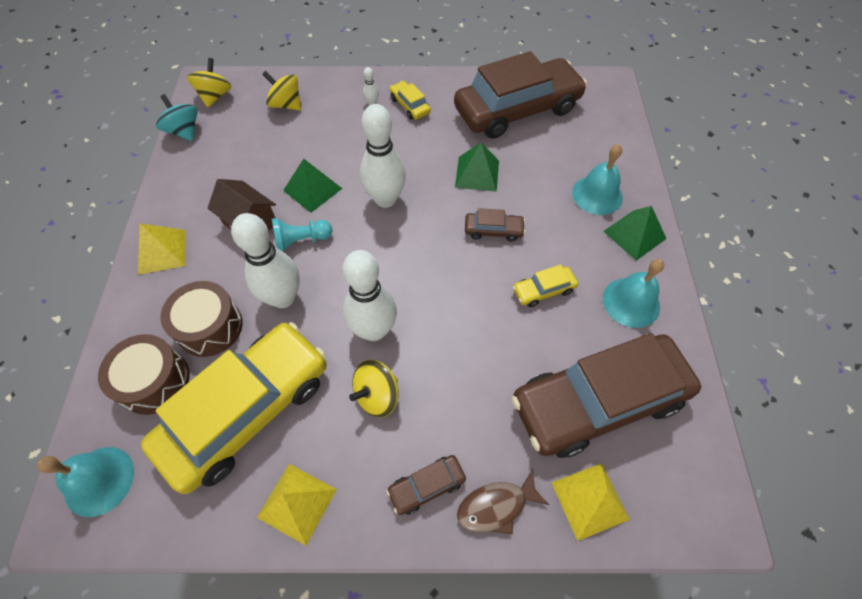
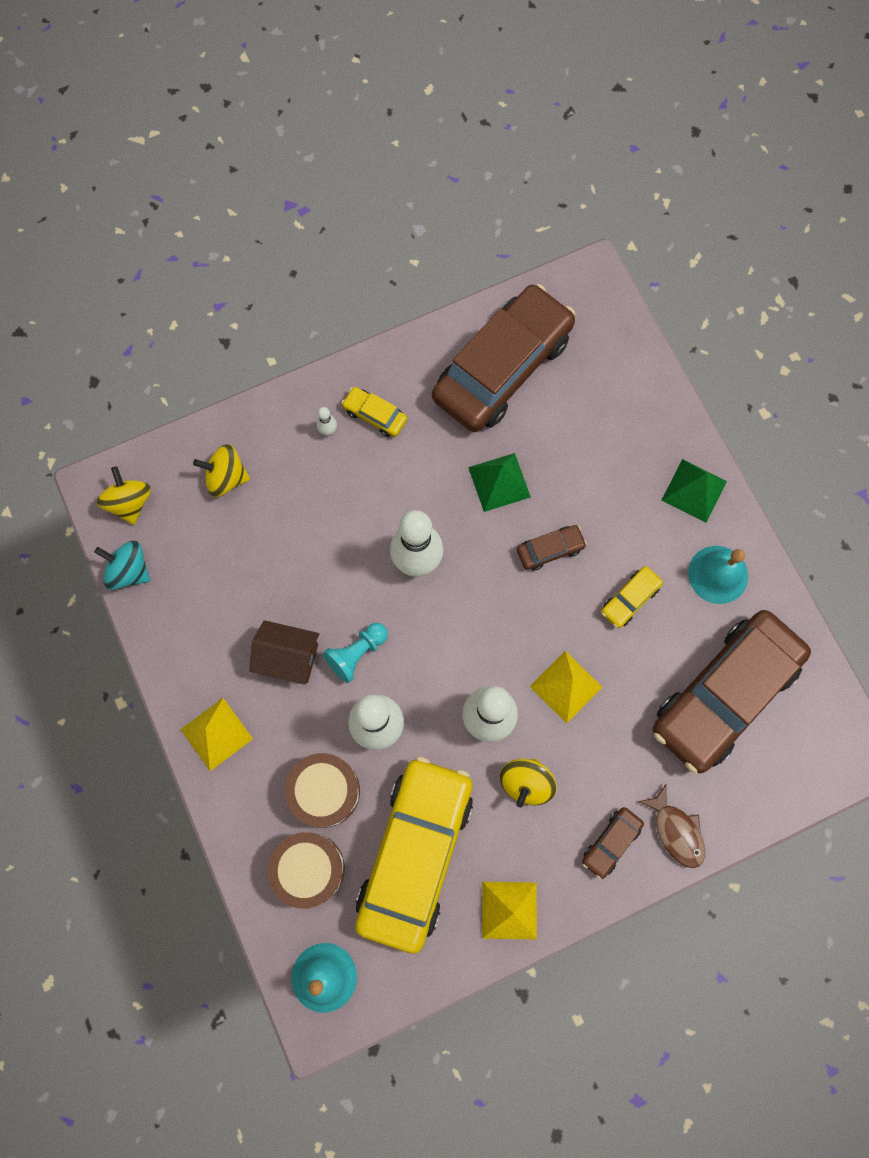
camera: 25 degrees left, 15 degrees up
green pyramid [283,159,343,213] -> none
brown fish [457,469,549,535] -> brown fish turned 75 degrees counterclockwise [638,784,705,868]
yellow pyramid [552,463,630,541] -> yellow pyramid moved to [529,651,602,723]
turquoise bell [572,144,623,215] -> none

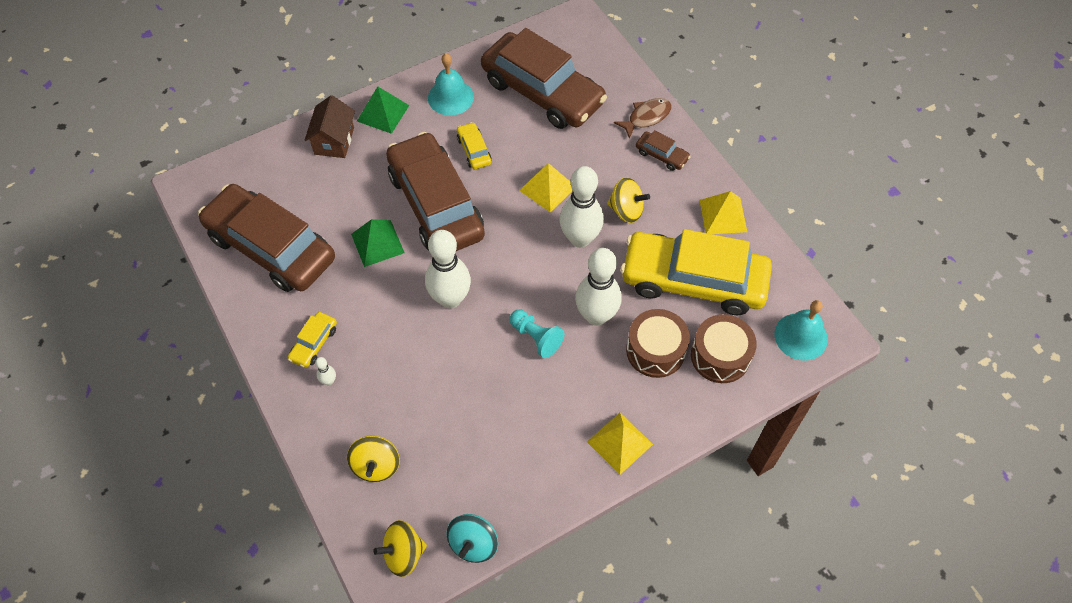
camera: 95 degrees left, 15 degrees down
brown house [249,620,319,685] -> brown house moved to [304,95,355,158]
brown car [517,525,587,571] -> brown car [386,132,485,251], size x2.49
yellow car [601,566,663,628] -> yellow car turned 150 degrees counterclockwise [457,122,492,169]

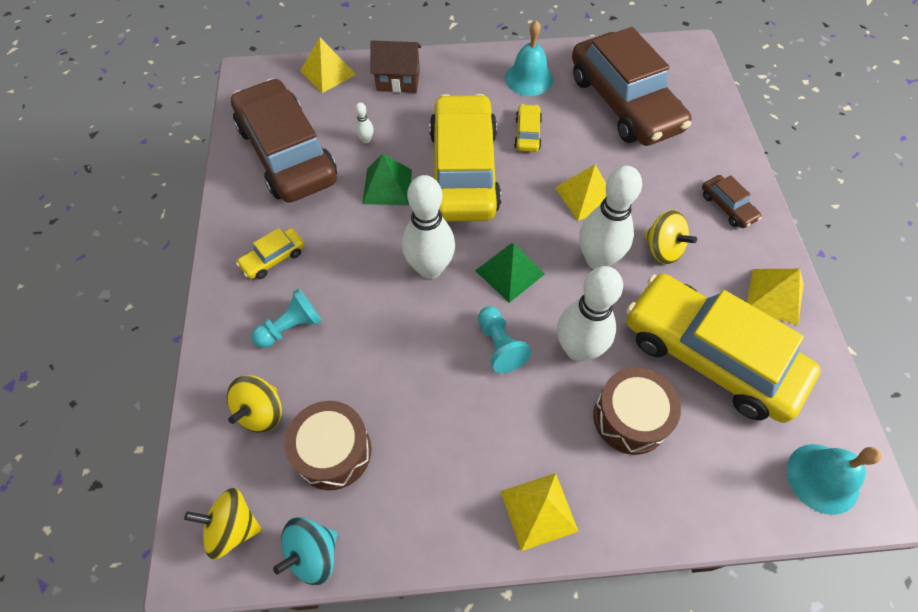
camera: 25 degrees right, 0 degrees up
brown house [304,95,355,158] -> brown house turned 60 degrees clockwise [370,40,421,93]
white bowling pin [315,357,336,385] -> white bowling pin moved to [355,102,374,143]
green pyramid [357,86,409,134] -> green pyramid moved to [475,243,545,303]
brown car [386,132,485,251] -> yellow car [429,94,501,221]
brown fish [614,98,672,139] -> none
brown drum [691,314,757,383] -> brown drum moved to [285,401,371,490]
none -> turquoise pawn [251,288,322,348]
none -> yellow pyramid [300,38,356,93]

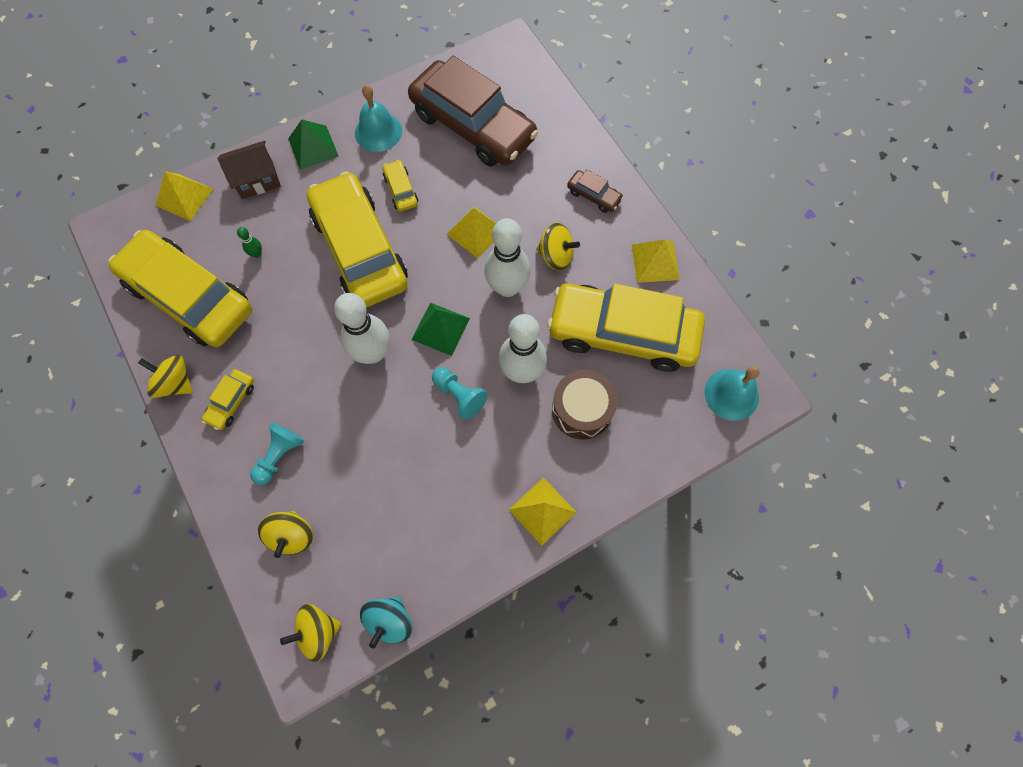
camera: 25 degrees left, 10 degrees up
brown car [231,78,337,203] -> yellow car [108,230,252,347]
brown drum [285,401,371,490] -> none
white bowling pin [355,102,374,143] -> green bowling pin [237,227,262,258]
green pyramid [362,154,412,205] -> green pyramid moved to [288,120,339,170]
none -> yellow spinning top [138,355,193,398]

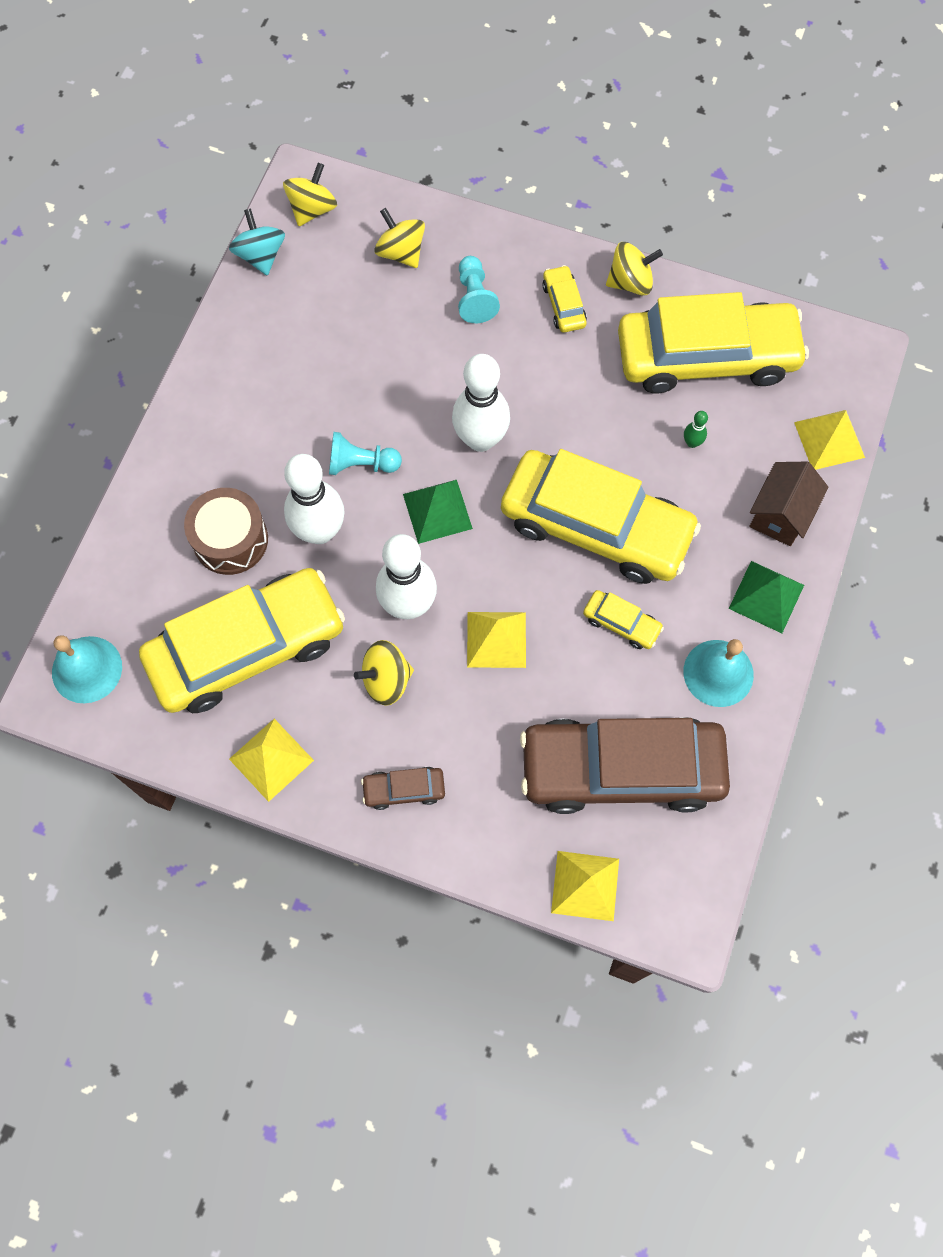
camera: 140 degrees right, 0 degrees up
yellow pyramid [509,477,577,546] -> yellow pyramid moved to [551,851,619,921]

